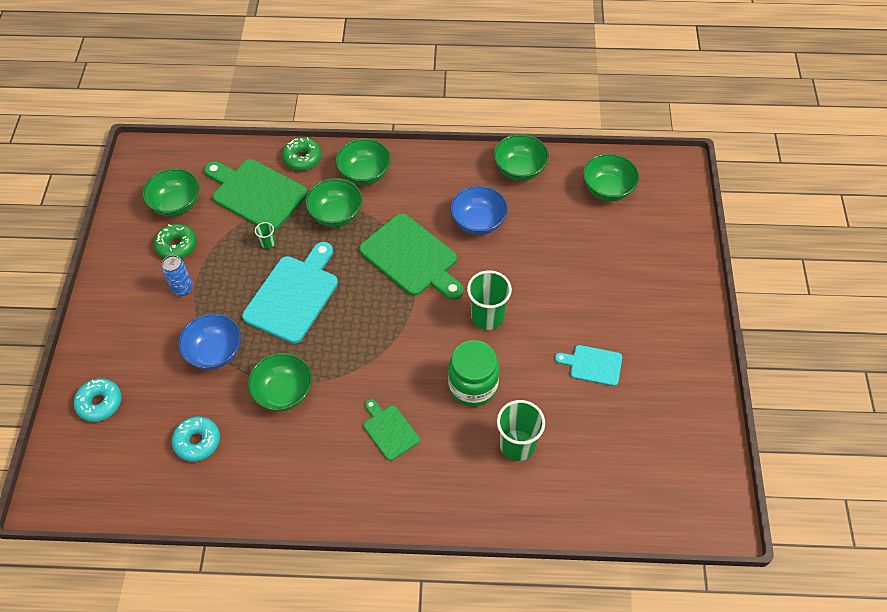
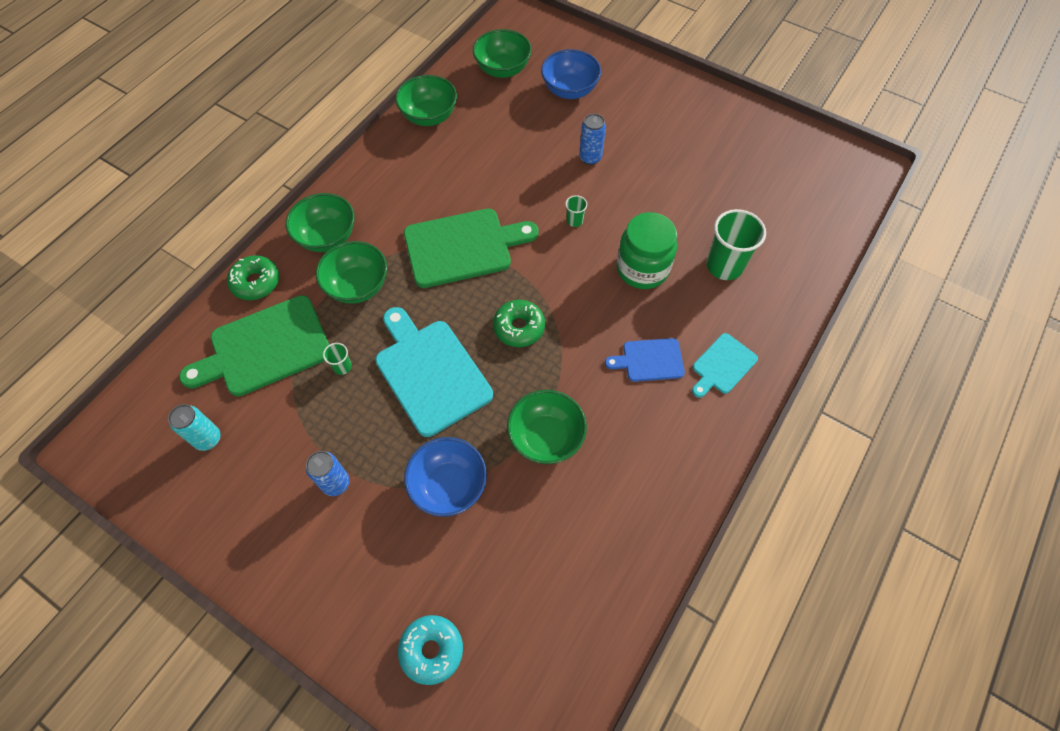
camera: 60 degrees left, 5 degrees up
green bowl [142,168,199,217] -> turquoise can [168,404,220,451]
green donut [154,224,197,259] -> green donut moved to [493,300,545,347]
turquoise donut [172,416,220,462] -> none
green cutting board [364,399,420,461] -> blue cutting board [605,338,685,382]
blue bowl [450,186,508,235] -> blue bowl moved to [541,49,601,99]
green cup [467,270,512,330] -> green cup [565,195,587,227], size x0.46
turquoise cutting board [555,345,622,386] -> turquoise cutting board moved to [692,333,758,398]
none -> blue can [579,114,606,165]

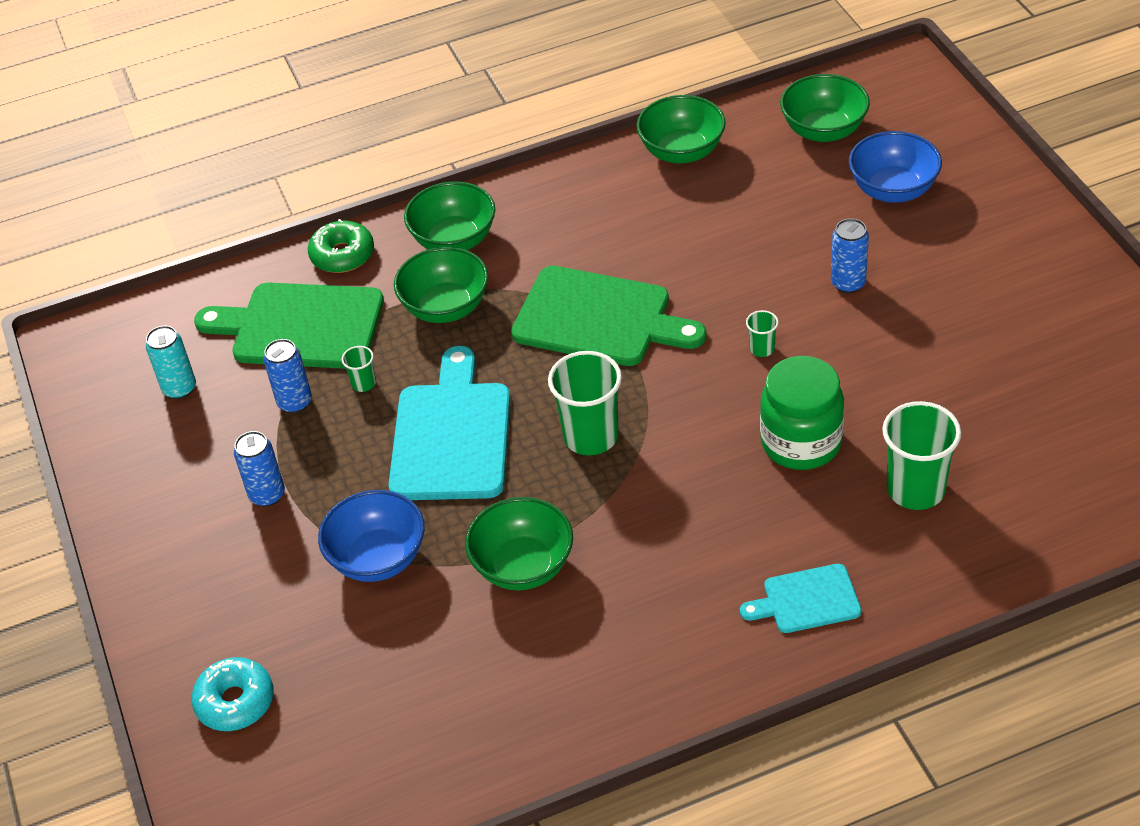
camera: 40 degrees right, 15 degrees down
green donut [493,300,545,347] -> green cup [548,351,622,455]
blue cutting board [605,338,685,382] -> none
none -> blue can [264,339,312,413]

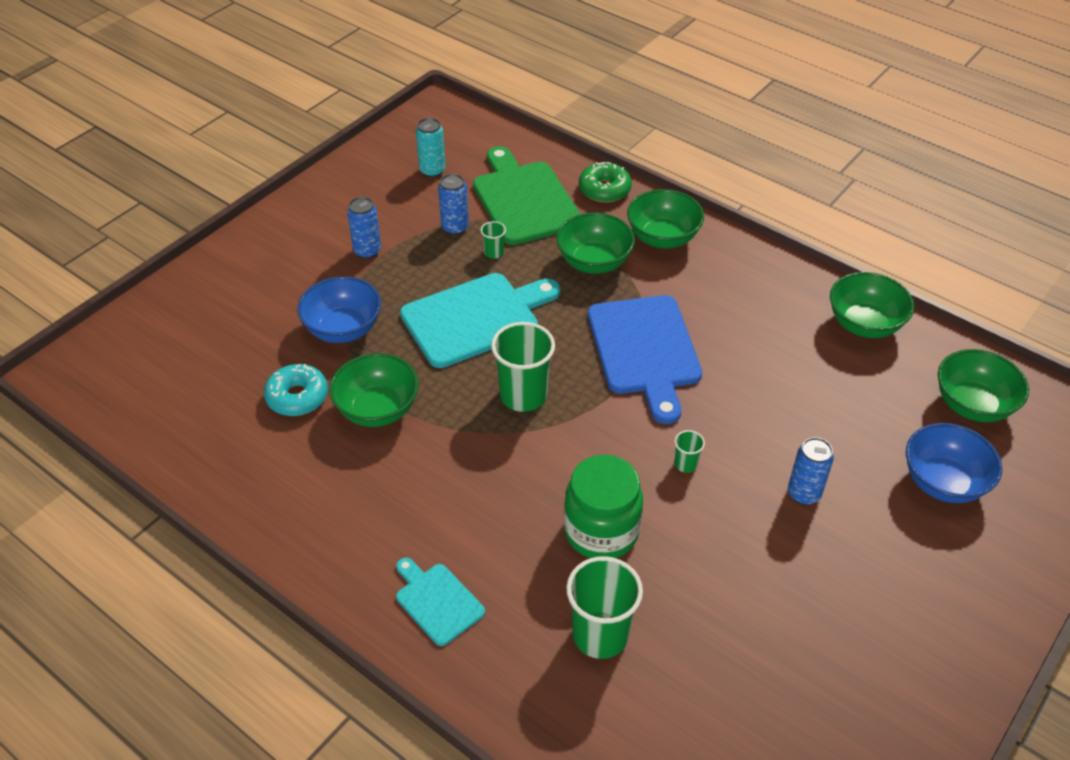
camera: 55 degrees right, 0 degrees up
turquoise donut [192,657,274,731] -> turquoise donut moved to [264,364,328,416]
green cutting board [511,266,707,366] -> blue cutting board [588,295,702,424]

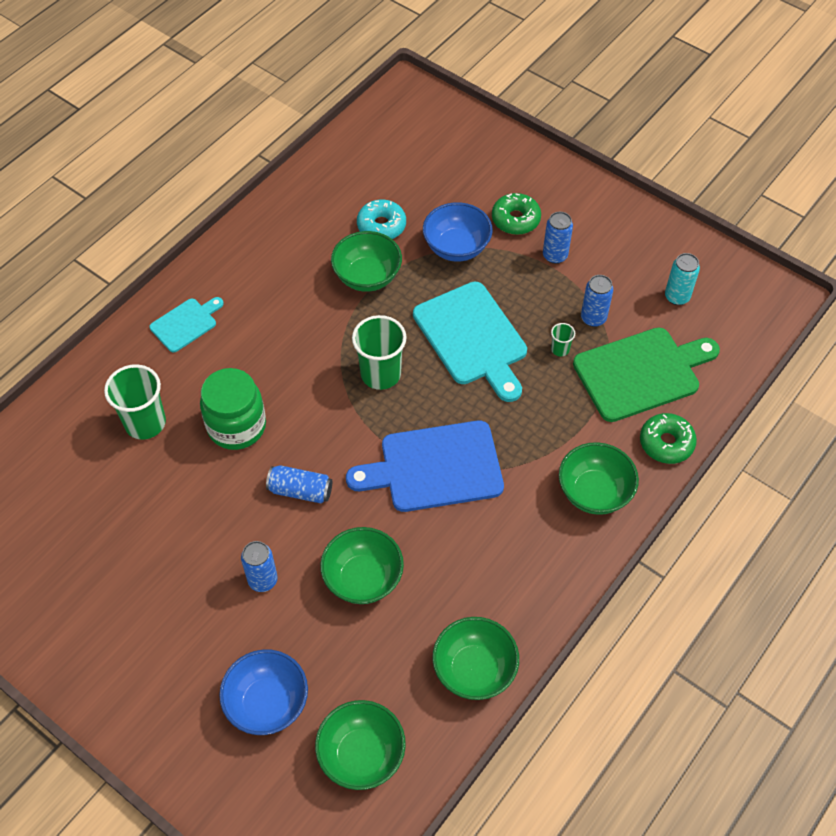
camera: 90 degrees right, 10 degrees up
green bowl [556,212,635,274] -> green bowl moved to [320,527,404,604]
green cup [674,430,705,473] -> blue can [266,465,332,503]
none -> green donut [492,193,541,235]

